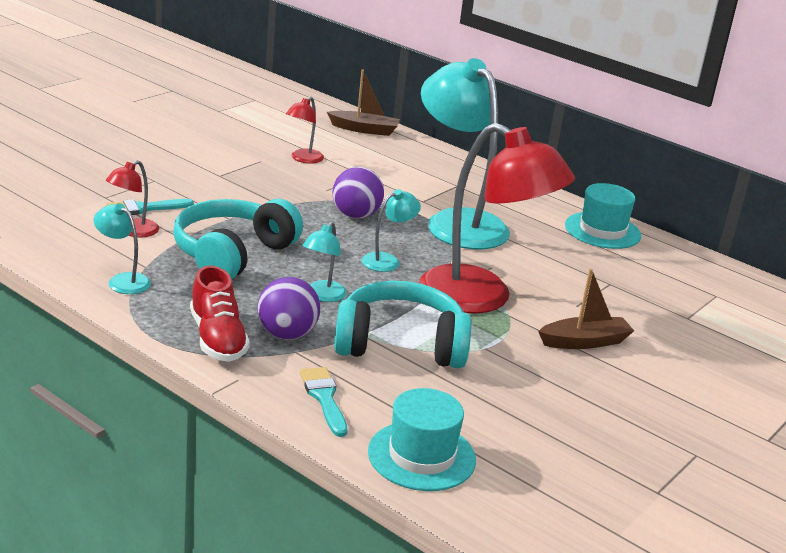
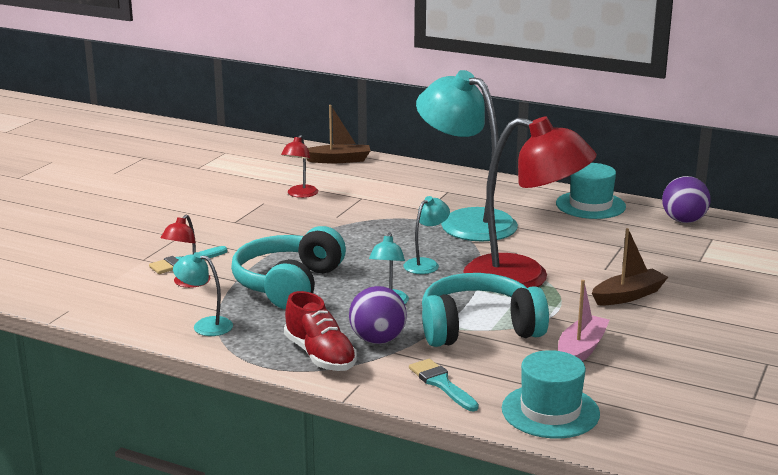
camera: 10 degrees left, 5 degrees down
purple ball [333,167,384,219] -> purple ball moved to [662,176,711,223]
none -> pink boat [558,280,610,362]

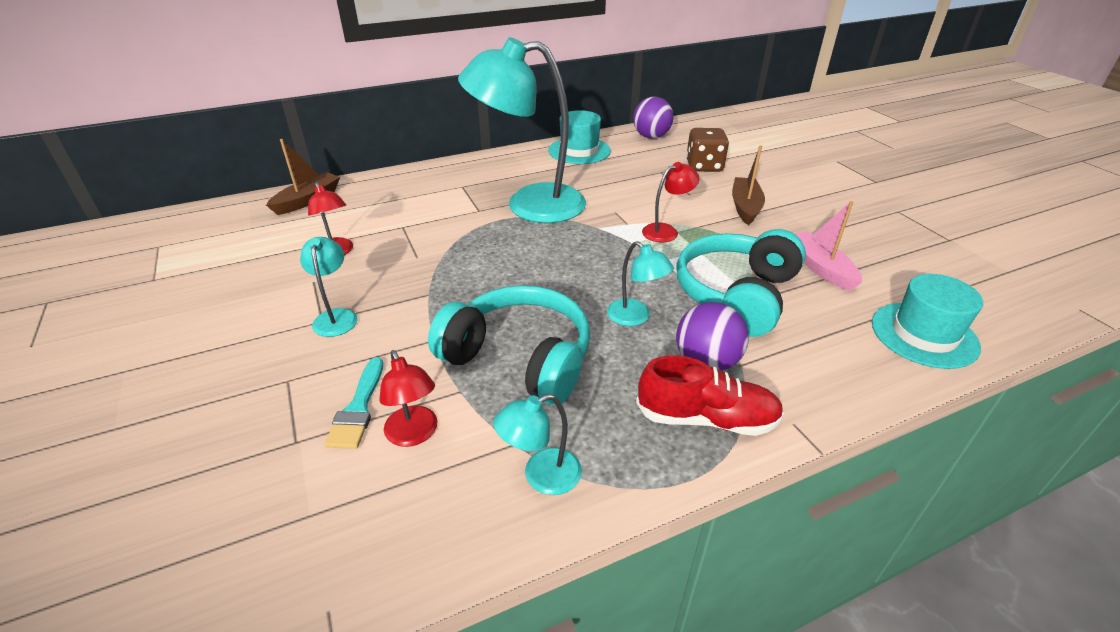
camera: 50 degrees left, 15 degrees up
turquoise headphones [231,226,346,310] -> turquoise headphones turned 150 degrees clockwise [428,285,590,406]
turquoise lamp [403,196,450,274] -> turquoise lamp moved to [300,237,358,337]
turquoise brush [409,359,479,411] -> none
red lamp [463,116,597,288] -> red lamp [642,162,700,243], size x0.43
none -> brown dice [686,128,729,172]

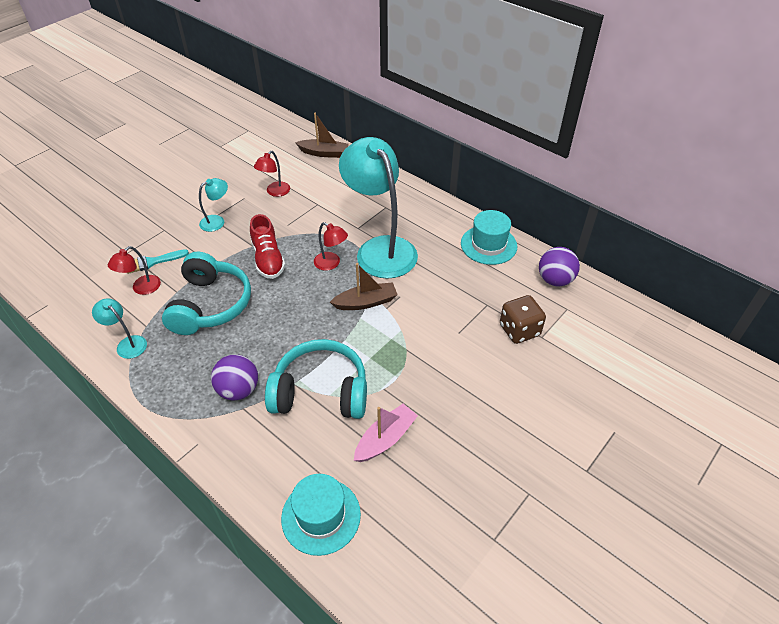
camera: 65 degrees right, 10 degrees up
turquoise lamp [607,241,674,326] -> none
red shoe [636,355,784,436] -> red shoe moved to [250,214,285,279]
red lamp [642,162,700,243] -> red lamp moved to [314,222,348,271]
brown boat [732,145,765,225] -> brown boat moved to [330,263,398,310]

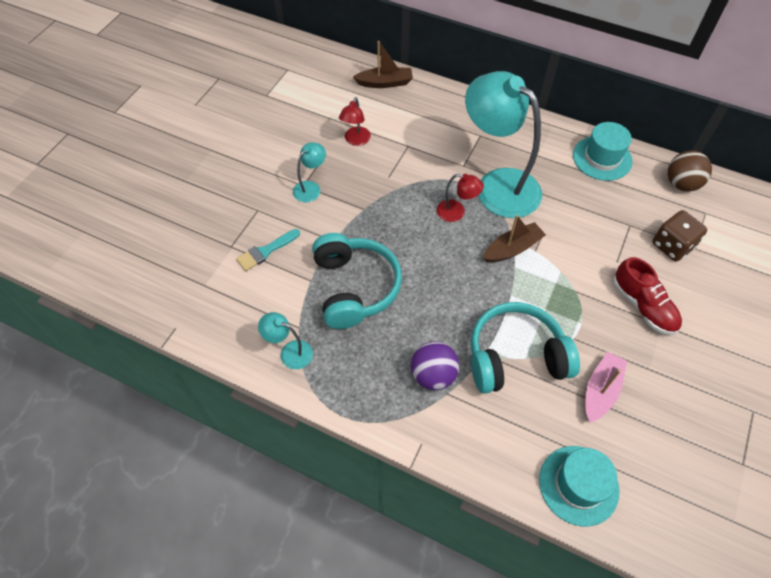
camera: 15 degrees left, 10 degrees up
red lamp [108,246,161,295] -> none
red shoe [250,214,285,279] -> red shoe moved to [613,257,682,335]
purple ball [539,247,580,286] -> brown ball [668,150,712,191]

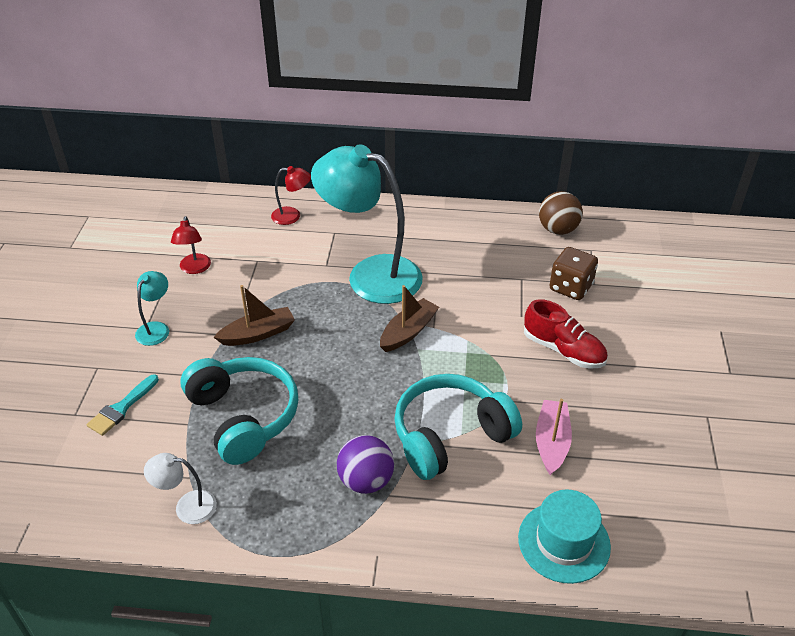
camera: 20 degrees left, 15 degrees down
turquoise lamp [258,312,313,369] -> white lamp [144,453,217,524]
brown boat [353,41,413,88] -> brown boat moved to [214,285,295,346]
red lamp [437,174,484,222] -> red lamp moved to [271,166,311,225]
turquoise hat [573,122,632,181] -> none

